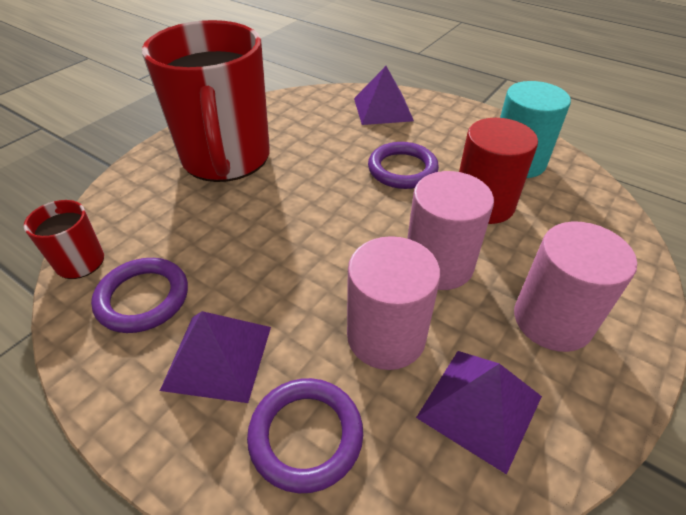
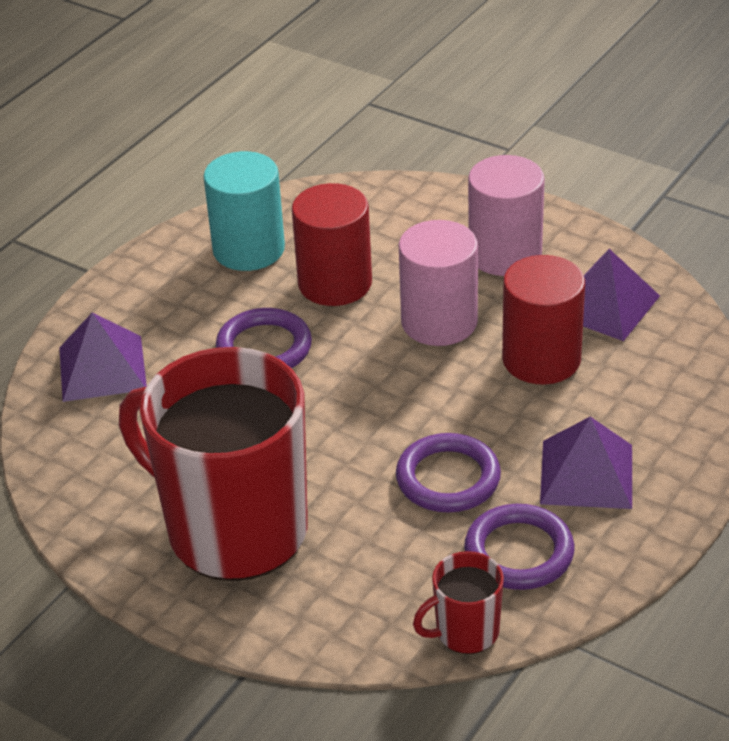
camera: 90 degrees left, 5 degrees down
red mug [142,20,270,182] -> red mug turned 135 degrees counterclockwise [119,347,308,581]
purple ring [247,378,363,493] -> purple ring moved to [396,433,501,513]
pink cylinder [347,236,441,370] -> red cylinder [502,255,585,384]

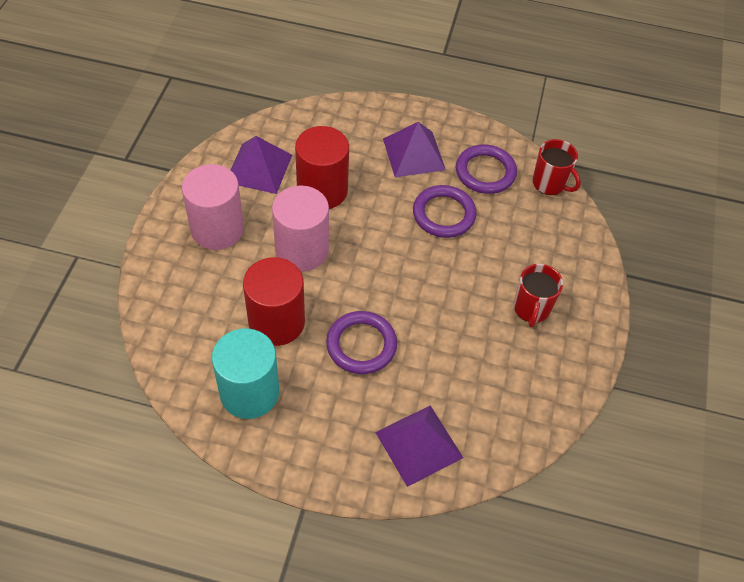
camera: 115 degrees left, 15 degrees up
red mug [119,347,308,581] -> red mug [514,264,563,327], size x0.42

